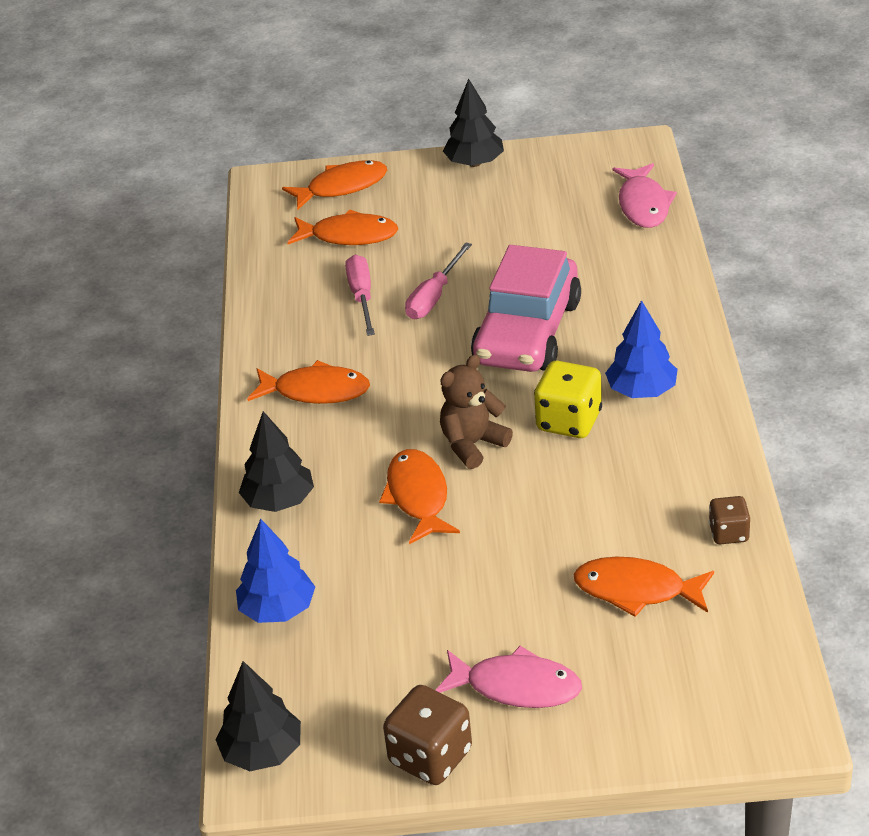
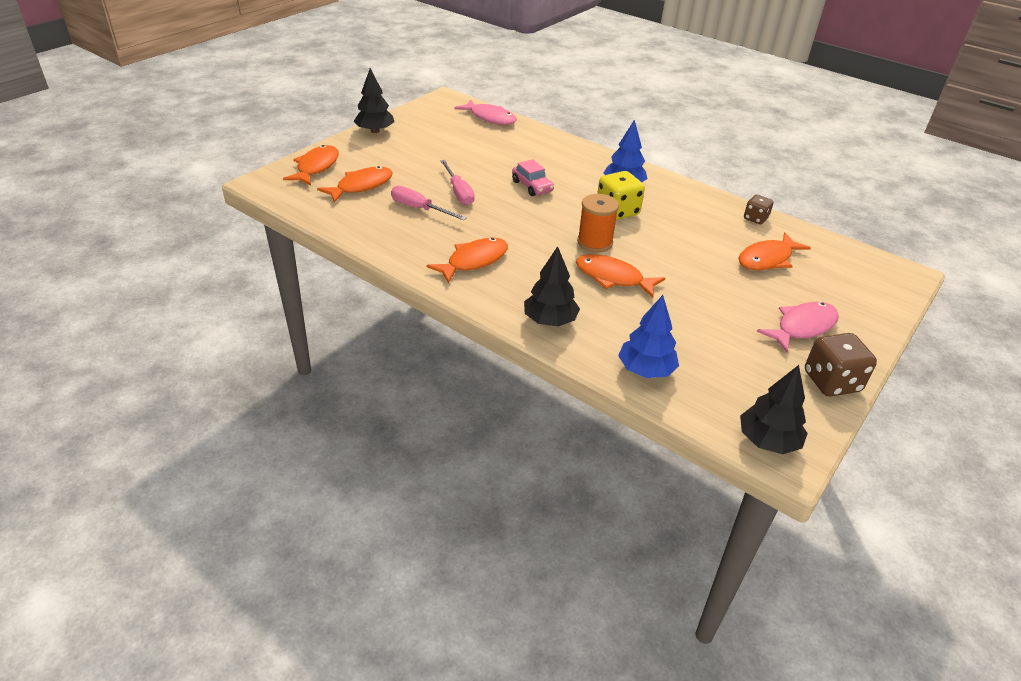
camera: 55 degrees left, 0 degrees up
brown teddy bear [440,355,513,469] -> orange spool [577,194,619,252]
pink car [471,245,581,372] -> pink car [512,159,554,196], size x0.47

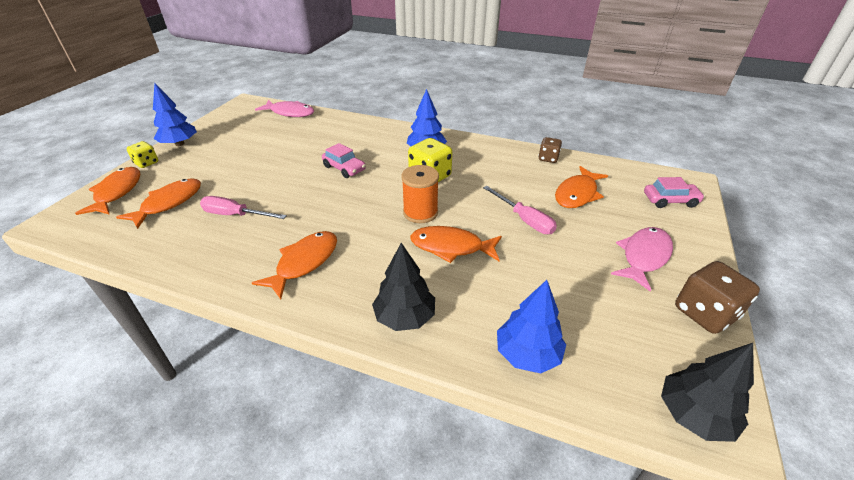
camera: 15 degrees left, 0 degrees up
black tree [353,68,394,133] -> blue tree [153,83,197,146]
pink screwdriver [440,160,475,205] -> pink screwdriver moved to [483,186,557,234]
none -> yellow dice [126,141,159,168]
none -> pink car [644,177,705,208]

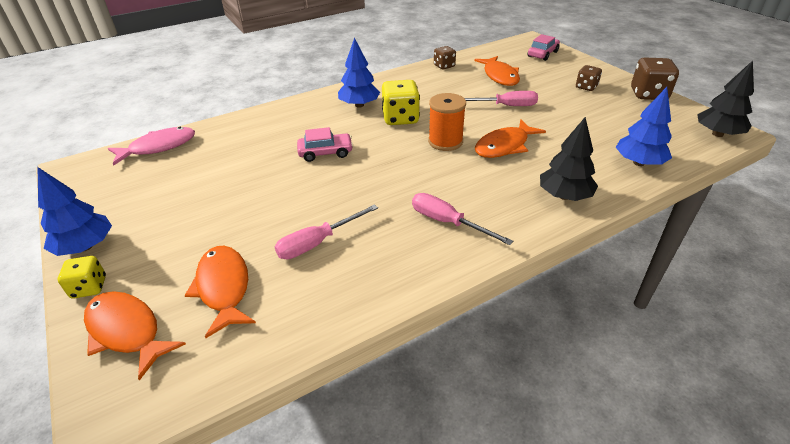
camera: 50 degrees left, 0 degrees up
orange fish [252,231,337,299] -> pink screwdriver [412,193,513,245]
pink fish [611,227,673,292] -> brown dice [576,65,602,91]

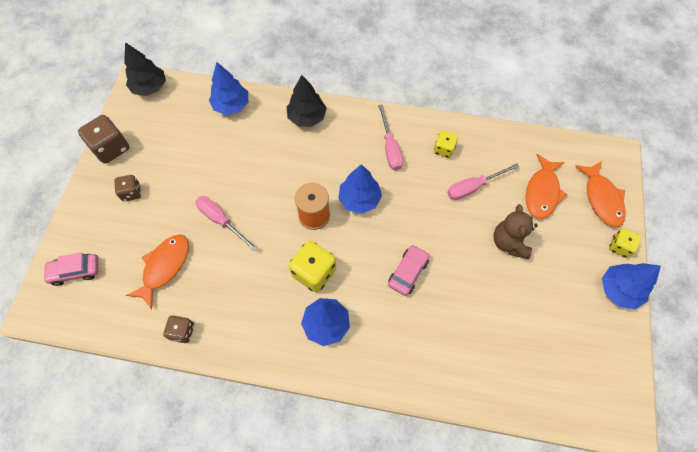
camera: 140 degrees left, 25 degrees up
pink fish [108,127,195,165] -> none
pink screwdriver [275,204,378,259] -> pink screwdriver turned 150 degrees clockwise [447,163,519,200]
pink car [297,127,353,162] -> pink car turned 90 degrees clockwise [388,245,429,296]
orange fish [475,119,546,158] -> none
none -> blue tree [338,164,382,214]
none -> yellow dice [434,131,458,158]
none -> brown teddy bear [493,204,538,259]

